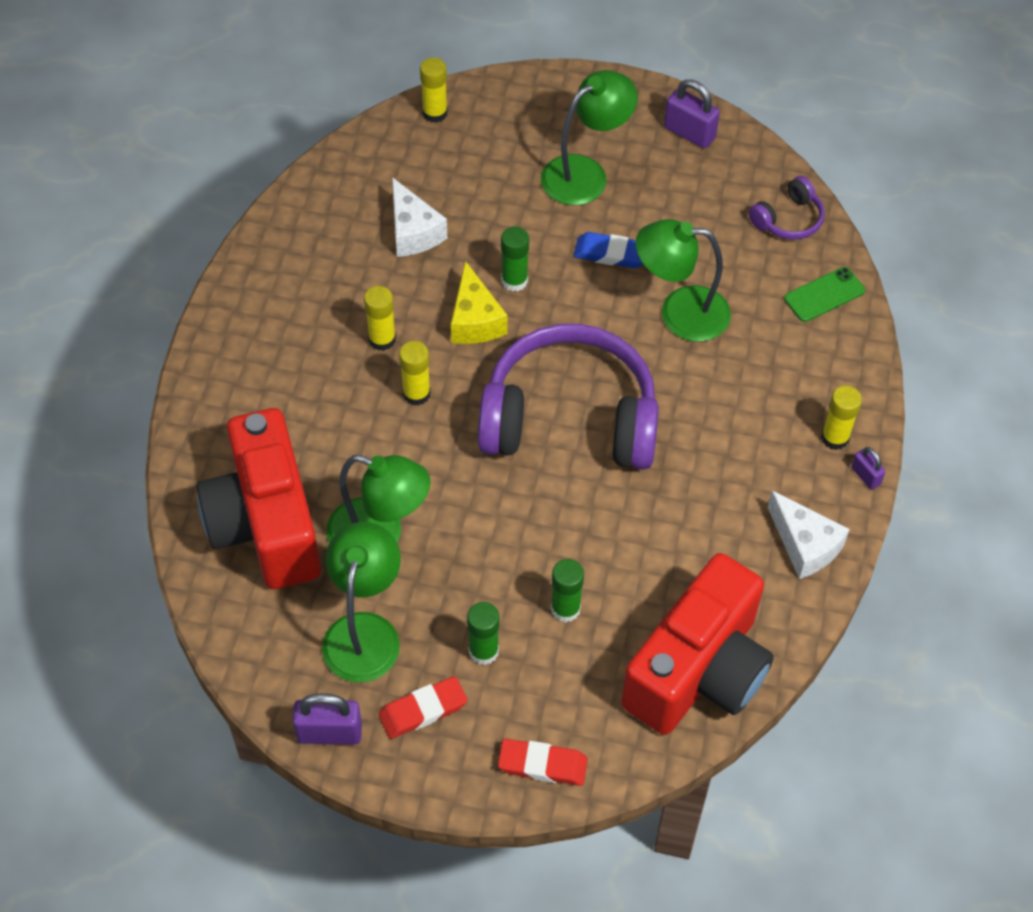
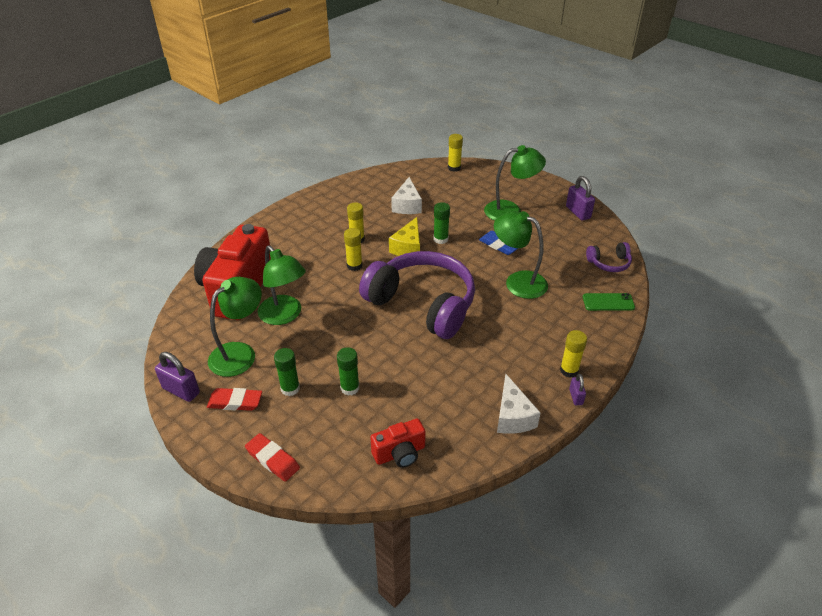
camera: 30 degrees right, 15 degrees down
red camera [621,553,774,735] -> red camera [370,418,426,468], size x0.47

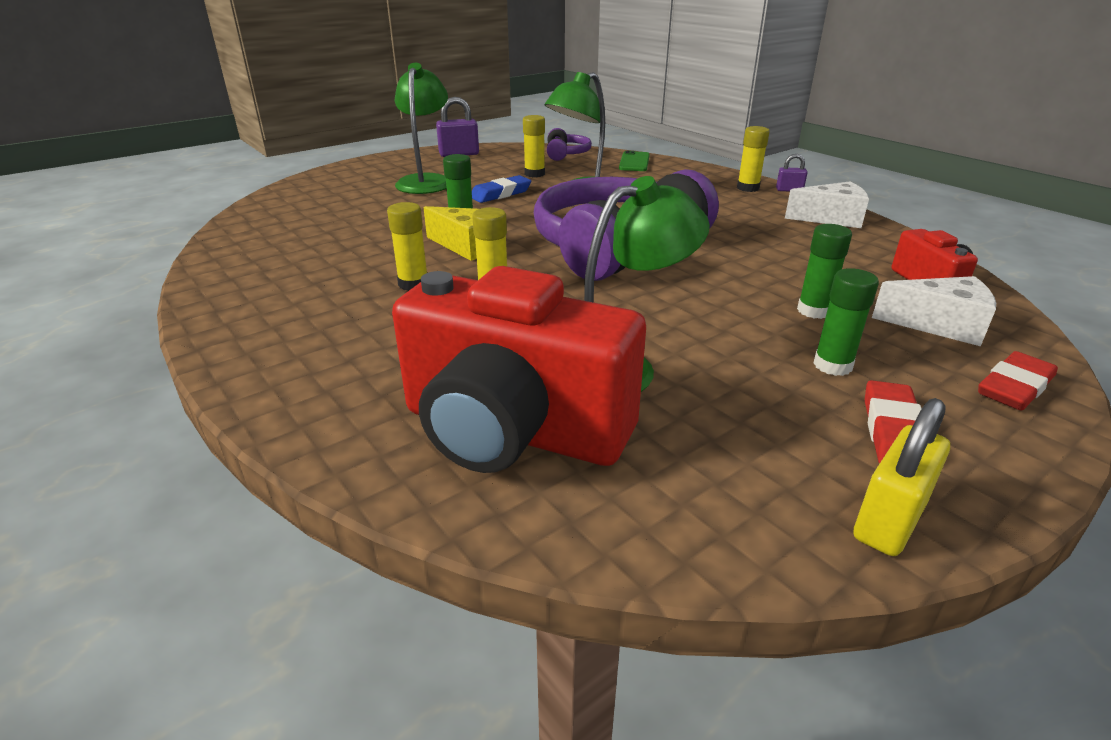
camera: 80 degrees left, 10 degrees down
purple padlock [155,352,200,402] -> yellow padlock [854,398,950,556]
green lamp [208,277,262,377] -> none
white cheese [391,177,422,214] -> white cheese moved to [872,276,996,346]
yellow glue stick [448,134,463,172] -> yellow glue stick moved to [523,115,545,177]

